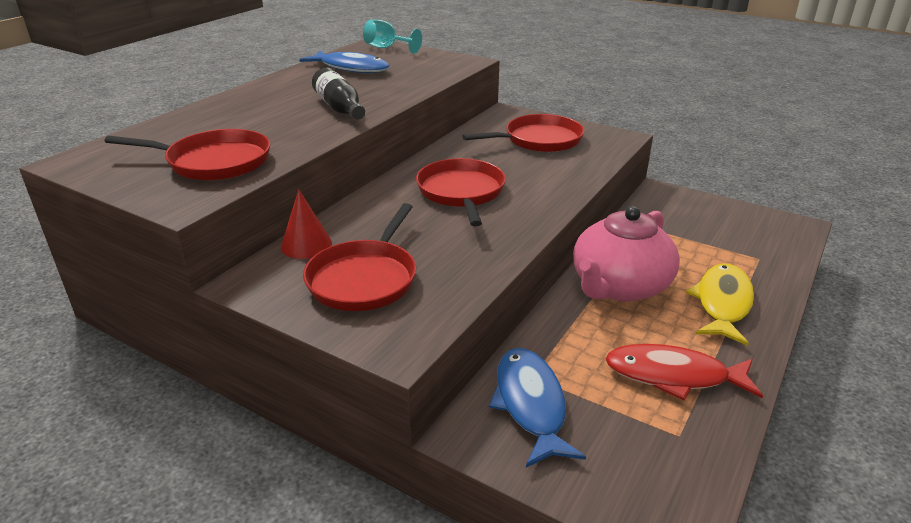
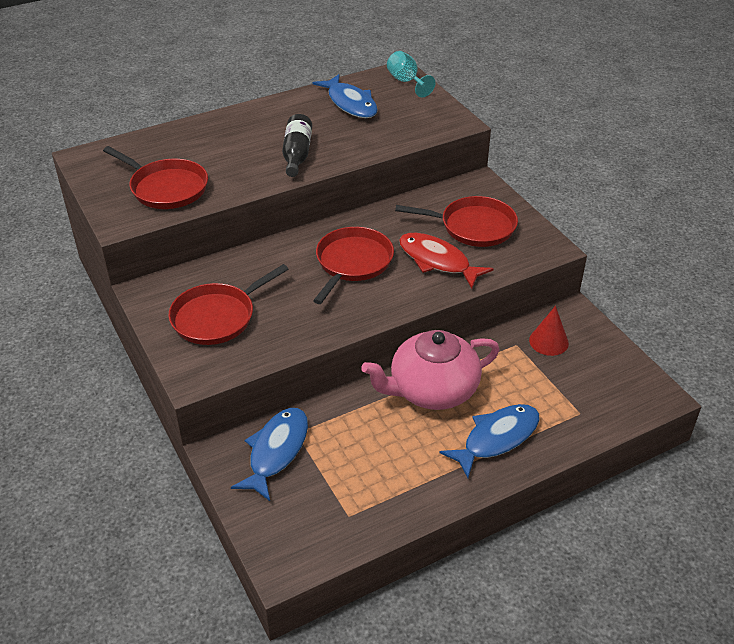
camera: 30 degrees right, 10 degrees up
red cone [281,189,332,259] -> red cone moved to [529,306,569,356]
red fish [605,344,763,401] -> red fish moved to [399,233,494,288]
yellow fish [686,264,754,346] -> blue fish [439,404,539,478]

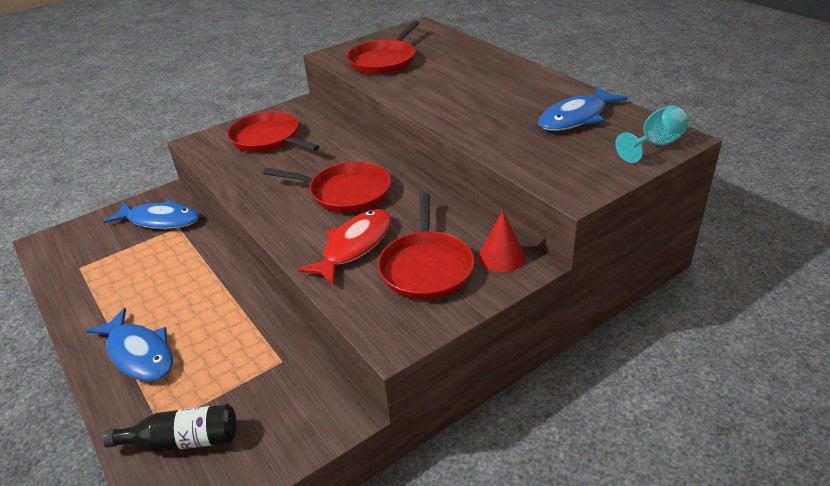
camera: 85 degrees right, 5 degrees down
black bottle [282,114,312,177] -> black bottle moved to [103,404,236,452]
pink teapot [361,330,500,410] -> none
red cone [529,306,569,356] -> red cone moved to [478,210,525,272]

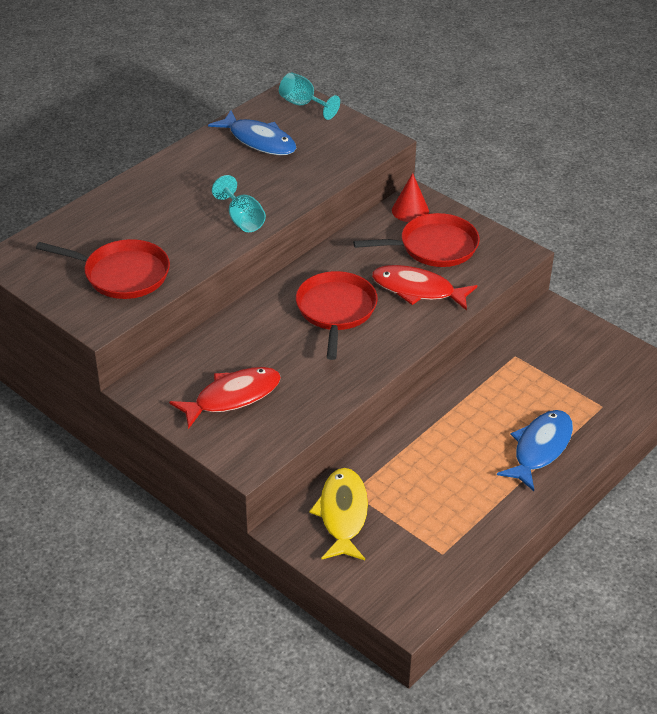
camera: 105 degrees left, 5 degrees up
black bottle [103,404,236,452] -> none
blue fish [104,200,199,229] -> yellow fish [309,468,368,560]
red pan [227,112,320,152] -> red fish [169,367,281,429]
none -> turquoise goblet [212,175,266,232]

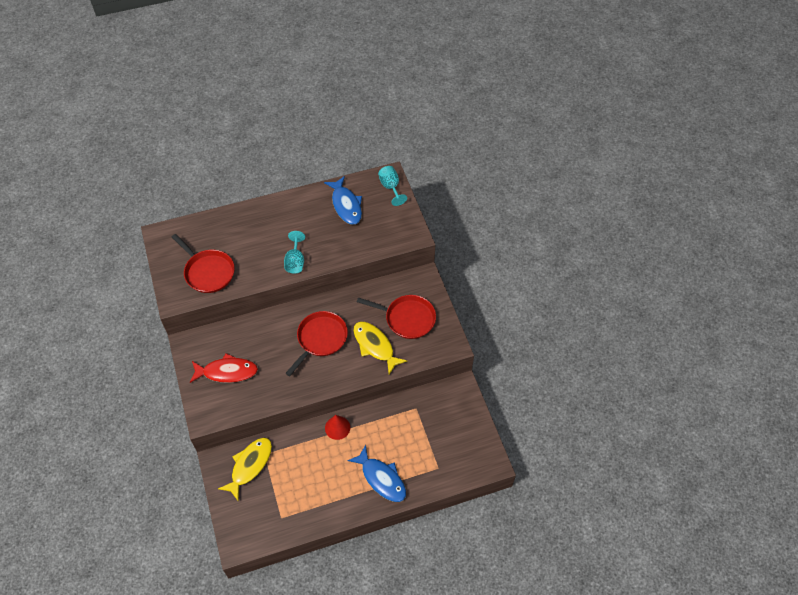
camera: 30 degrees right, 15 degrees up
red fish [372,265,478,311] -> yellow fish [353,322,407,374]
red cone [392,173,429,222] -> red cone moved to [325,415,350,440]
blue fish [497,410,573,491] -> blue fish turned 75 degrees clockwise [347,444,406,502]

